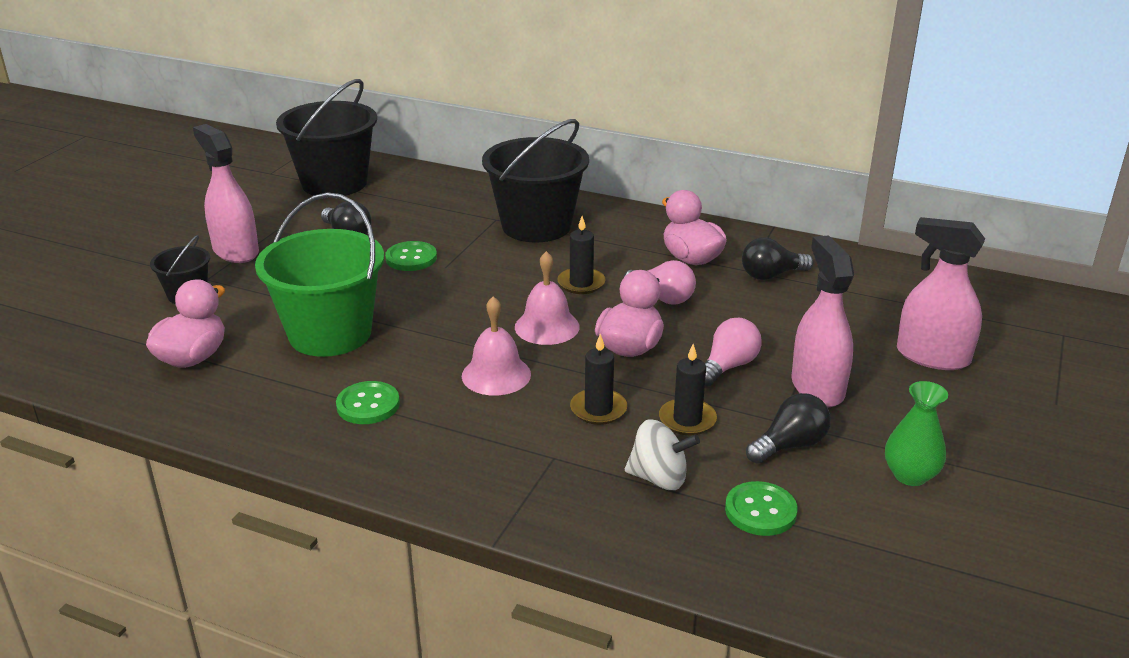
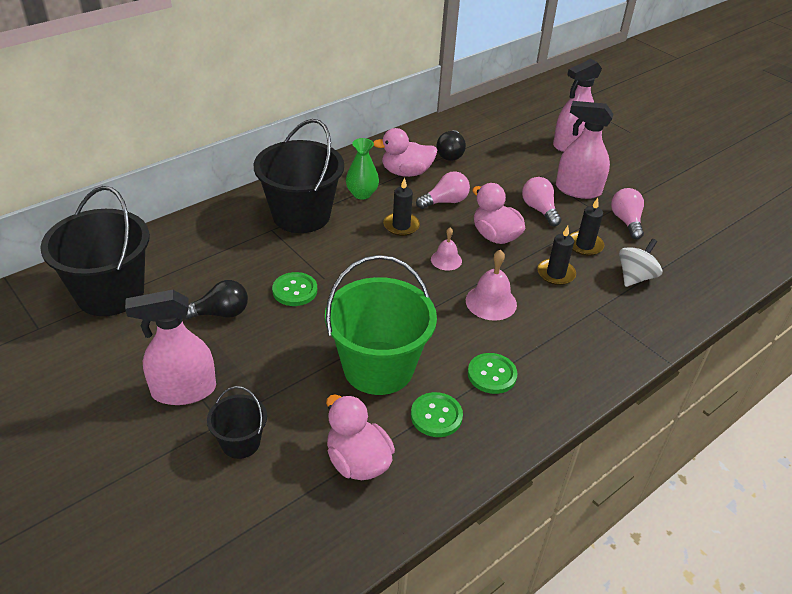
camera: 65 degrees left, 10 degrees up
pink bell [515,251,580,345] -> pink bell [431,227,462,271], size x0.64
green button [725,481,798,536] -> green button moved to [411,392,463,437]
black light bulb [746,393,831,464] -> pink light bulb [611,188,644,239]
green vase [885,381,948,486] -> green vase moved to [346,138,379,199]

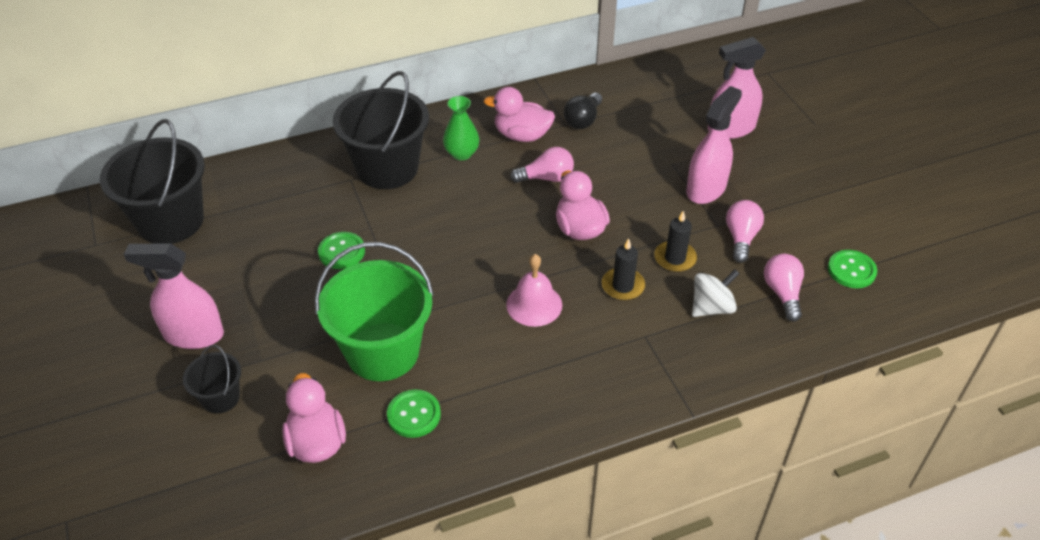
camera: 20 degrees right, 5 degrees up
black light bulb [183,280,248,320] -> none
black candle [383,177,420,236] -> none
pink bell [431,227,462,271] -> none
green button [468,353,518,394] -> green button moved to [828,250,877,288]
pink light bulb [522,177,561,226] -> pink light bulb moved to [764,254,804,322]
pink spray bottle [556,101,613,199] -> pink spray bottle turned 90 degrees clockwise [686,86,742,204]

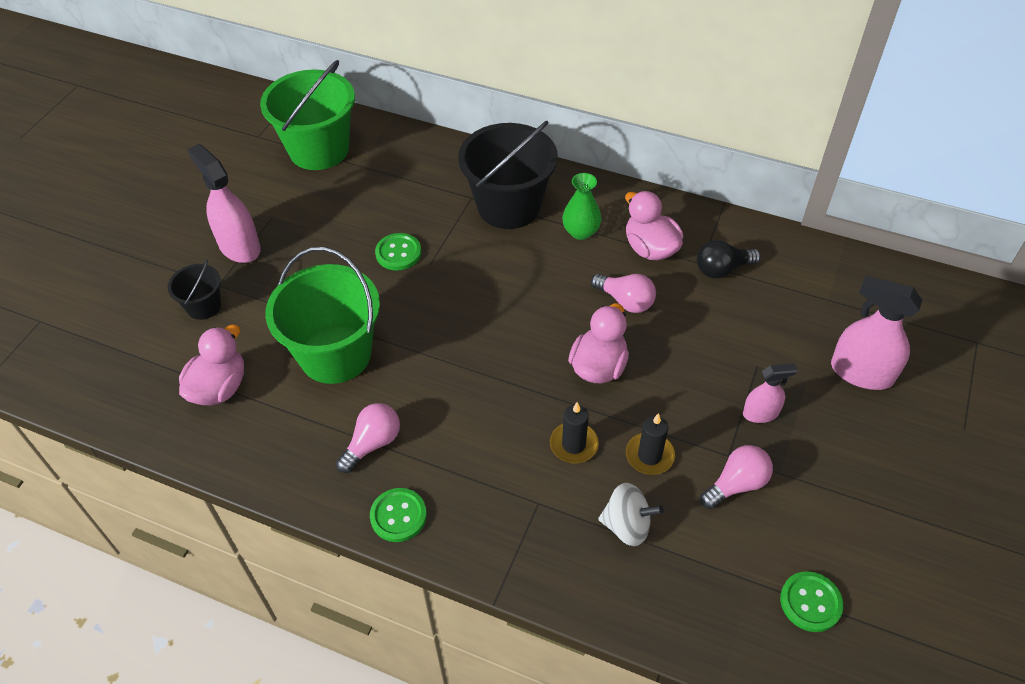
camera: 45 degrees right, 5 degrees up
black bucket [100,119,205,244] -> green bucket [260,60,355,170]
green button [387,389,441,438] -> green button moved to [370,488,427,542]
pink bell [506,254,562,327] -> none
pink spray bottle [686,86,742,204] -> pink spray bottle [743,363,797,423], size x0.58
pink light bulb [764,254,804,322] -> pink light bulb moved to [336,403,400,473]

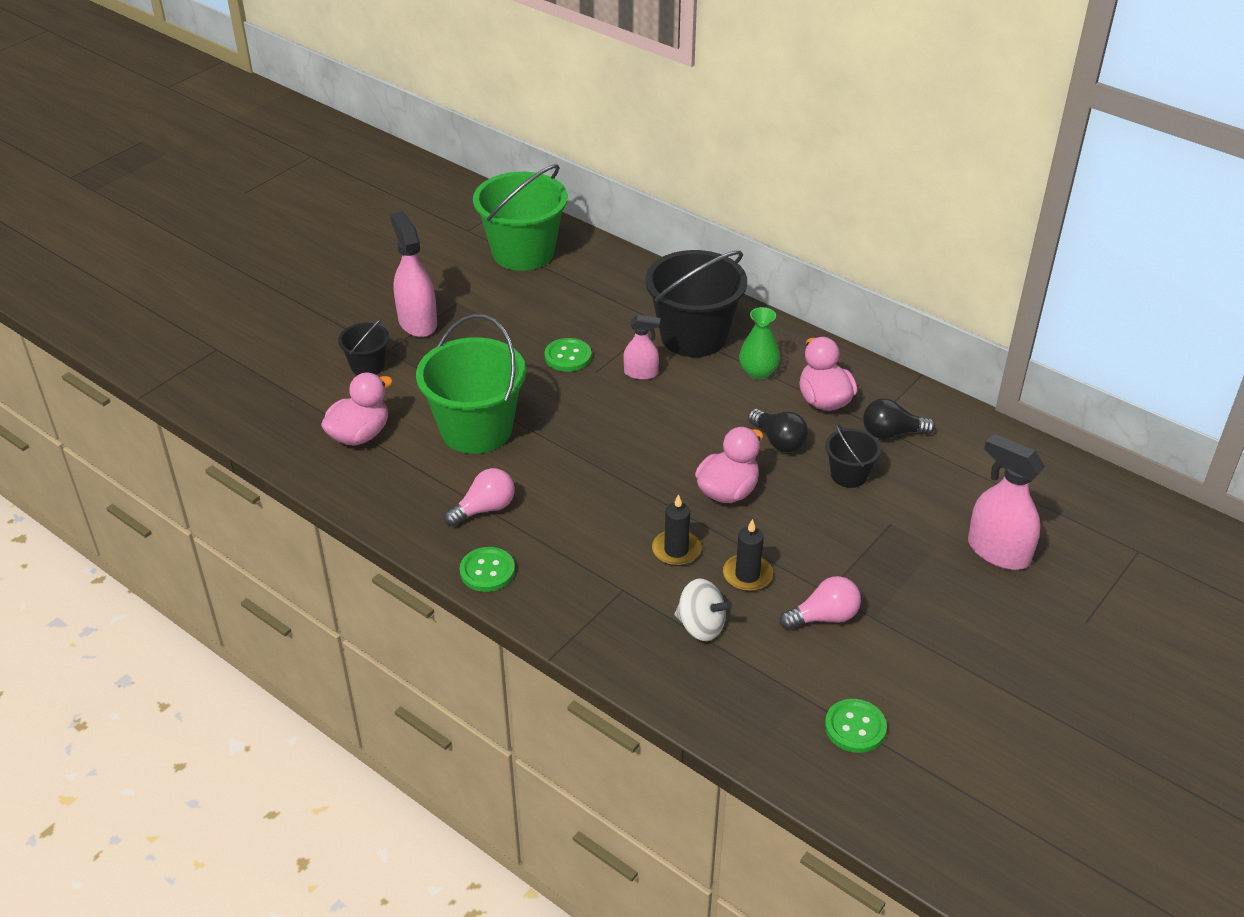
camera: 15 degrees right, 10 degrees down
pink light bulb [591,274,656,313] -> black light bulb [748,409,808,452]
pink spray bottle [743,363,797,423] -> pink spray bottle moved to [623,315,660,380]
none -> black bucket [825,423,881,488]

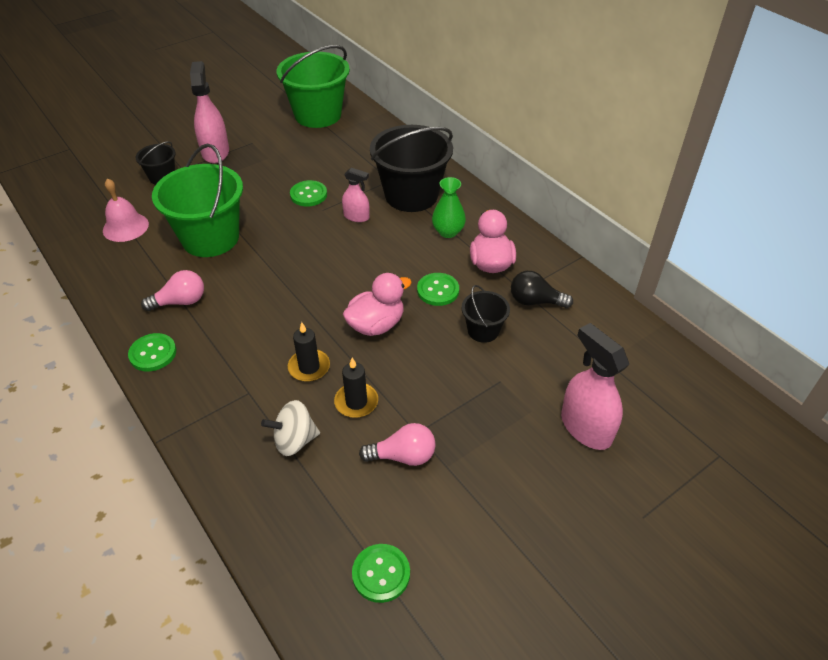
camera: 15 degrees right, 5 degrees up
pink duck [321,372,393,446] -> pink bell [103,178,149,242]
white spinning top [675,579,732,641] -> white spinning top turned 120 degrees clockwise [261,400,320,456]
black light bulb [748,409,808,452] -> green button [417,273,459,306]

